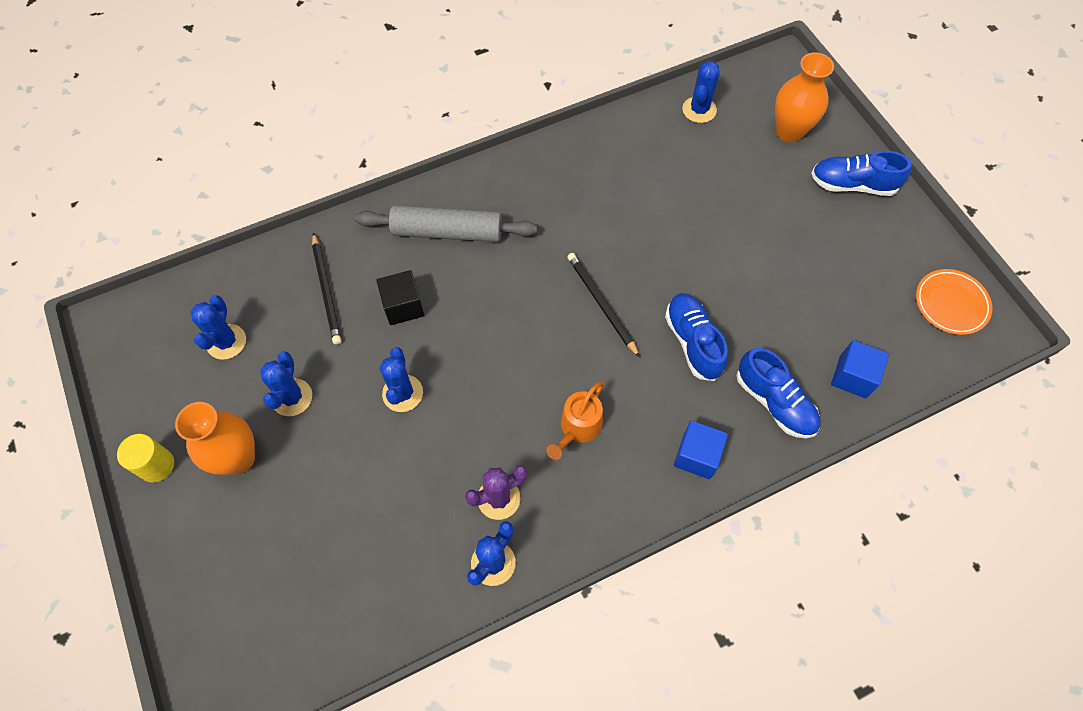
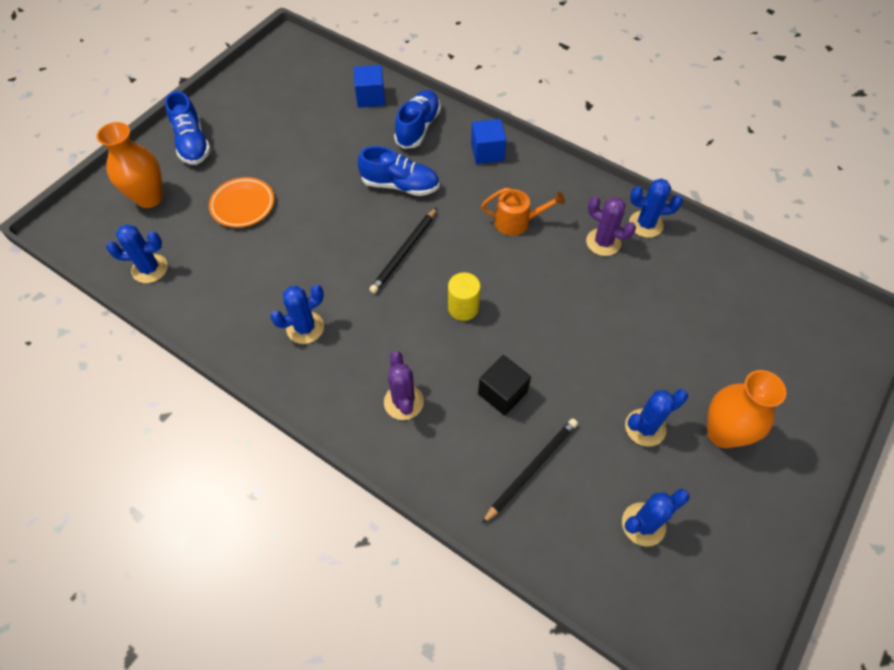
camera: 120 degrees left, 5 degrees down
yellow cylinder [117,434,174,482] -> yellow cylinder moved to [448,272,481,321]
grey rolling pin [355,205,537,242] -> purple cactus [384,351,424,420]
blue cactus [380,347,423,412] -> blue cactus moved to [270,285,324,344]
blue shoe [665,293,728,381] -> blue shoe turned 120 degrees counterclockwise [358,146,439,196]
orange plate [916,269,992,335] -> orange plate moved to [209,177,274,228]

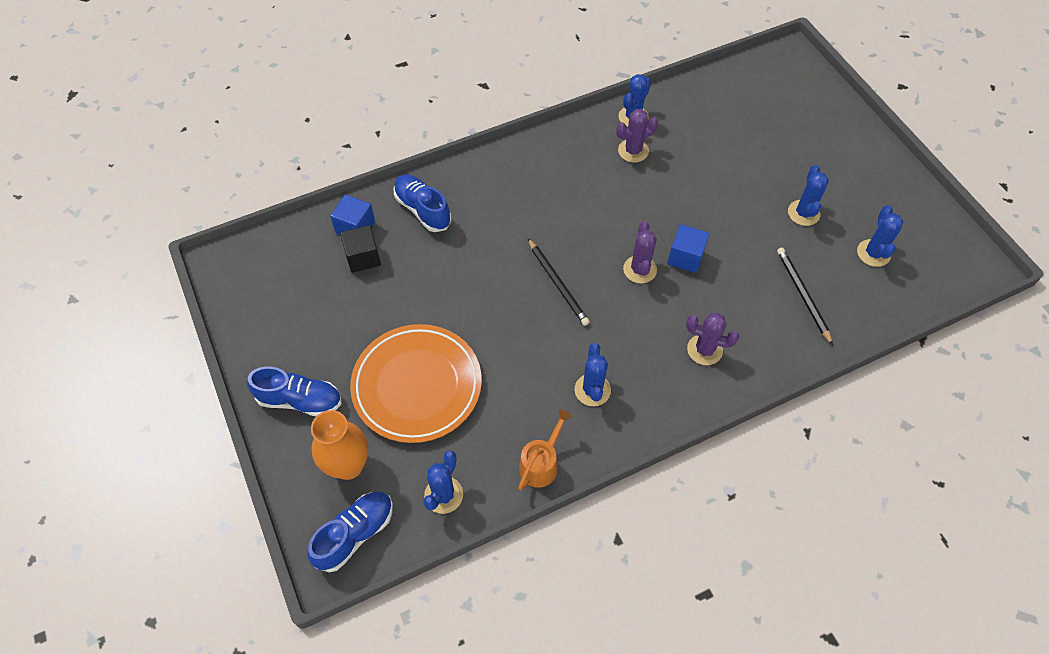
camera: 60 degrees left, 0 degrees up
orange plate [209,177,274,228] -> orange plate [350,324,482,443], size x1.87
blue shoe [358,146,439,196] -> blue shoe moved to [307,492,393,572]
yellow cylinder [448,272,481,321] -> purple cactus [623,222,657,283]
blue cube [471,119,506,164] -> blue cube moved to [667,224,710,273]
black cube [478,355,531,416] -> black cube moved to [340,225,381,273]
orange watering can [481,188,565,236] -> orange watering can moved to [518,409,572,491]
orange vase [707,370,786,448] -> none

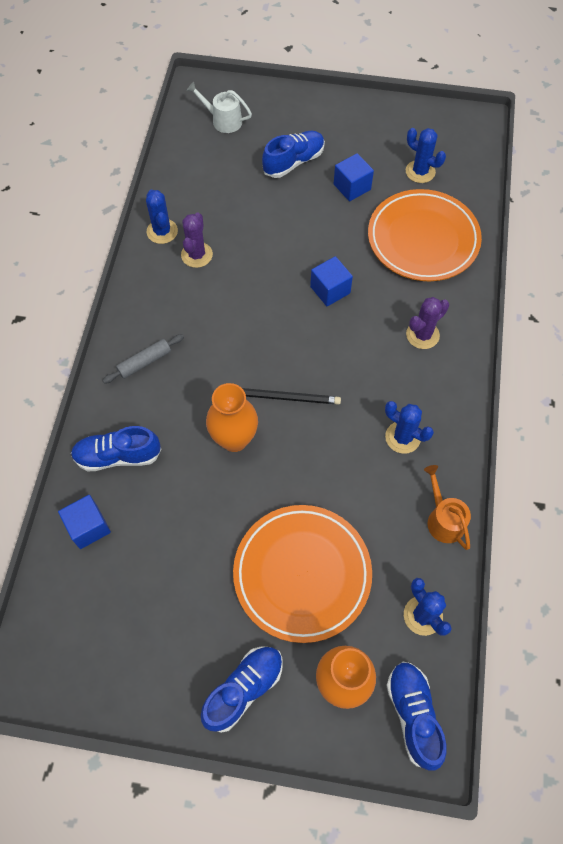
camera: 55 degrees left, 5 degrees up
black cube [340,225,381,273] -> none
purple cactus [623,222,657,283] -> none
black pencil [777,248,833,345] -> orange plate [368,189,482,281]
blue cactus [788,165,829,226] -> blue cube [334,153,374,201]
none -> grey rolling pin [102,334,184,384]
none -> white watering can [187,82,252,133]
none -> orange vase [206,383,258,452]
none -> blue shoe [262,131,325,178]

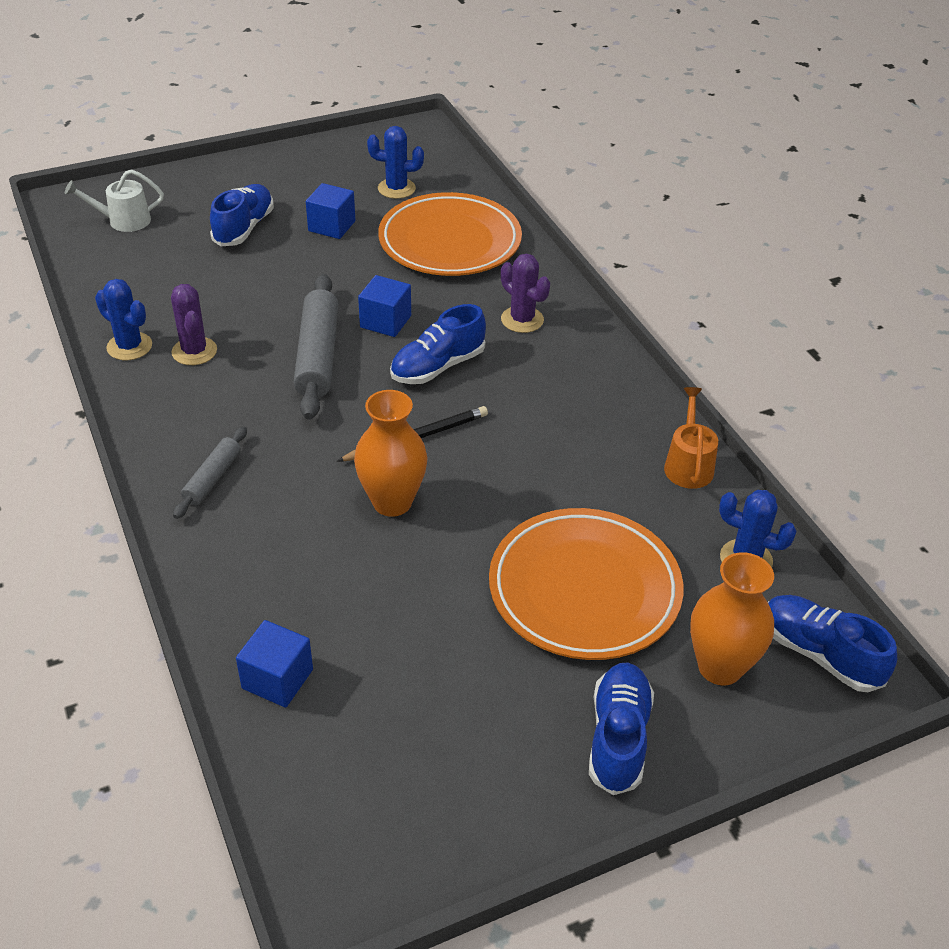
camera: 35 degrees left, 20 degrees down
blue shoe [71,426,161,471] -> blue shoe moved to [390,304,486,384]
blue cactus [385,401,434,454] -> none
purple cactus [406,297,449,349] -> purple cactus turned 60 degrees counterclockwise [501,254,550,333]
orange watering can [424,465,471,550] -> orange watering can turned 60 degrees clockwise [664,387,718,489]
none -> grey rolling pin [294,274,339,420]

